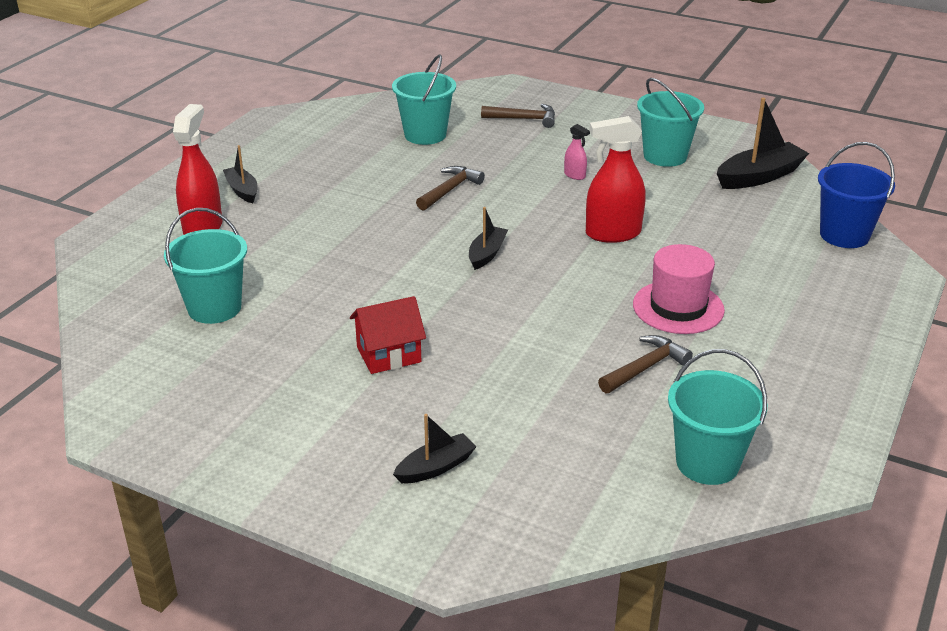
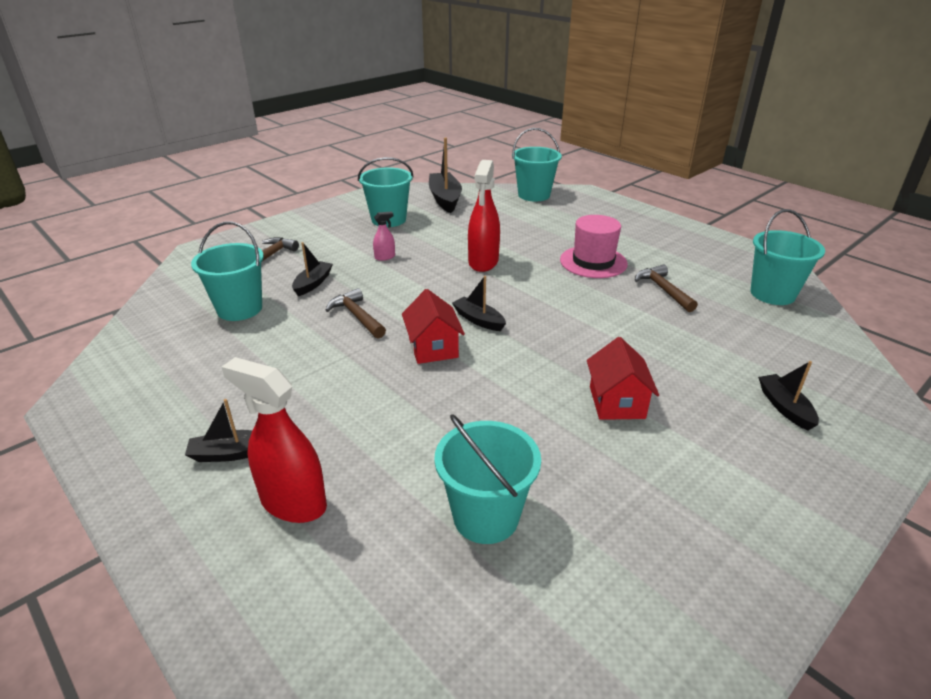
camera: 70 degrees left, 0 degrees up
blue bucket [818,142,895,248] -> turquoise bucket [512,128,562,201]
none -> black boat [292,242,333,296]
none -> red house [402,289,465,364]

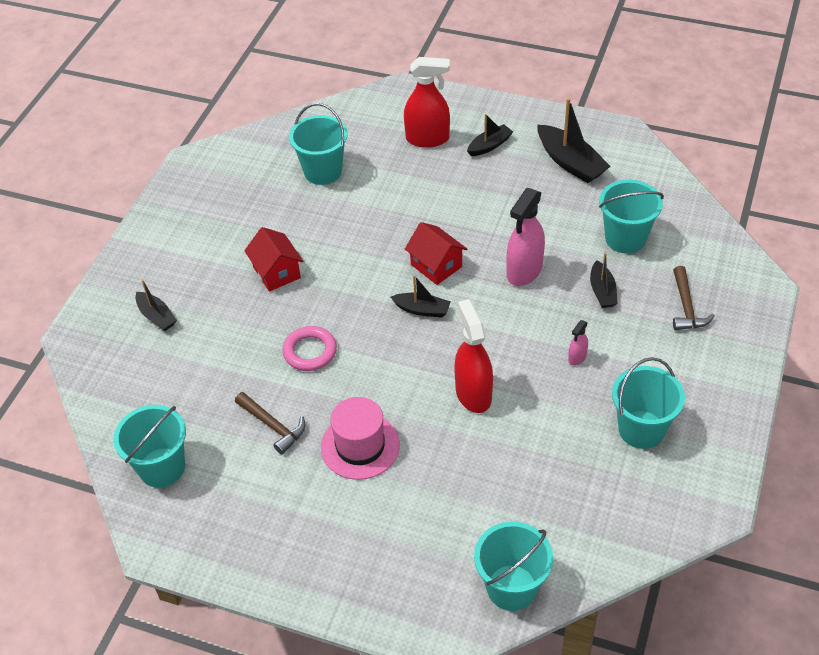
camera: 155 degrees right, 15 degrees up
brown hammer [325,288,386,339] -> pink spray bottle [506,188,545,286]
black boat [429,137,462,213] -> black boat moved to [538,98,611,183]
none -> pink ring [282,326,337,371]

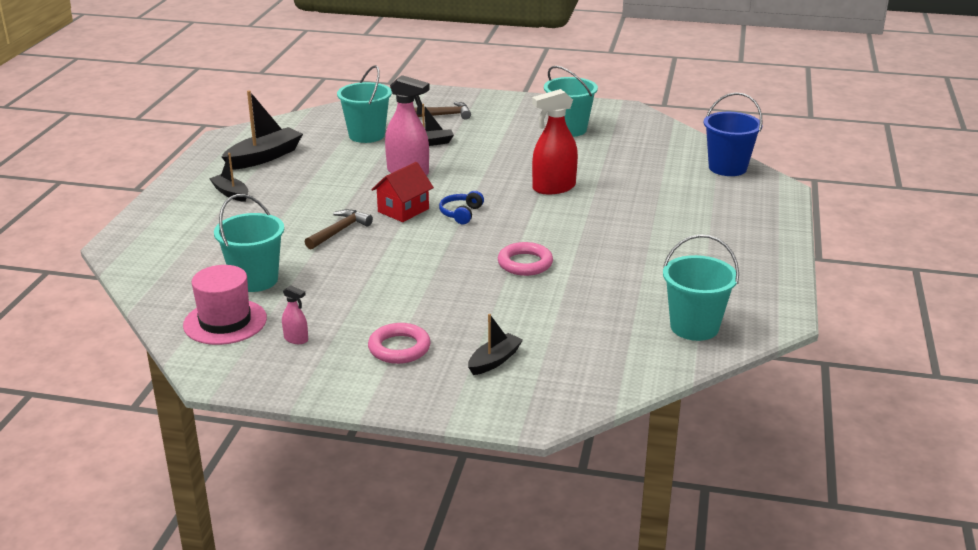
camera: 100 degrees left, 20 degrees down
brown hammer [235,392,306,454] -> brown hammer moved to [305,209,373,250]
red house [244,227,303,292] -> none
pink hat [321,397,400,480] -> pink hat moved to [183,265,267,345]
black boat [391,275,451,318] -> blue headphones [439,191,484,224]
red spray bottle [404,57,450,148] -> none
turquoise bucket [474,522,553,611] -> blue bucket [704,92,763,176]
pink spray bottle [568,320,588,365] -> pink spray bottle moved to [282,285,308,344]
none -> pink ring [368,323,431,364]

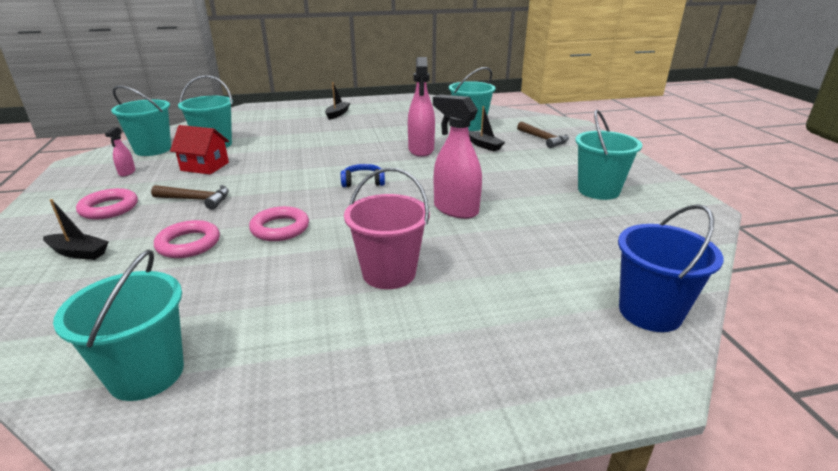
camera: 65 degrees right, 0 degrees up
pink hat [183,265,267,345] -> turquoise bucket [111,86,171,156]
black boat [222,90,303,170] -> none
brown hammer [305,209,373,250] -> brown hammer moved to [151,185,229,210]
red house [371,162,434,222] -> red house moved to [170,125,229,174]
red spray bottle [532,89,578,194] -> pink spray bottle [433,94,482,219]
none -> pink ring [154,220,220,258]
none -> pink bucket [344,168,430,289]

